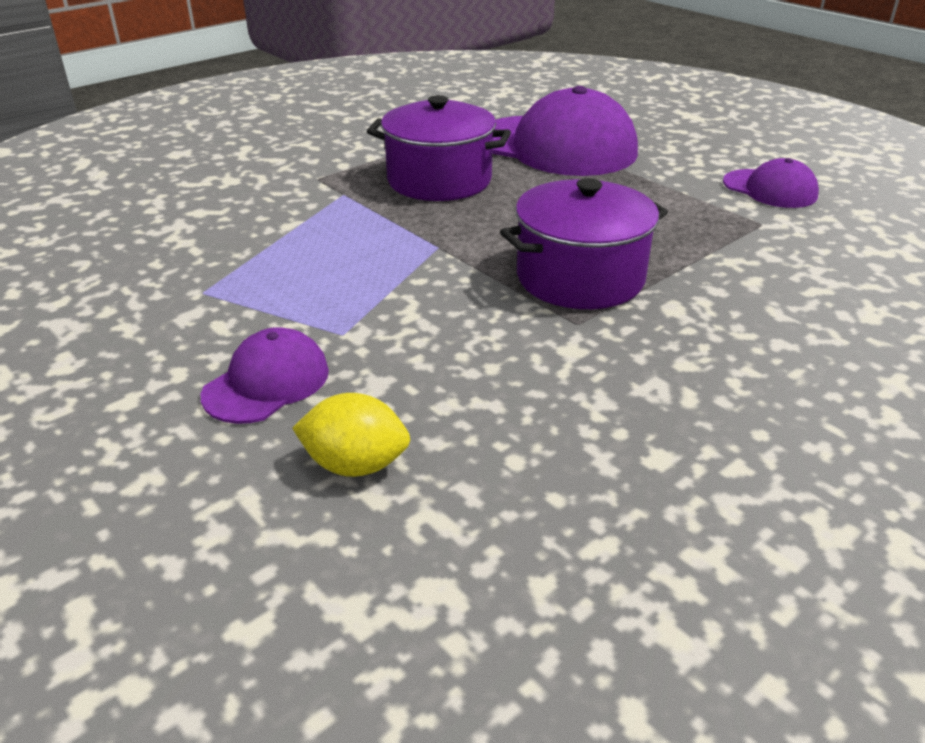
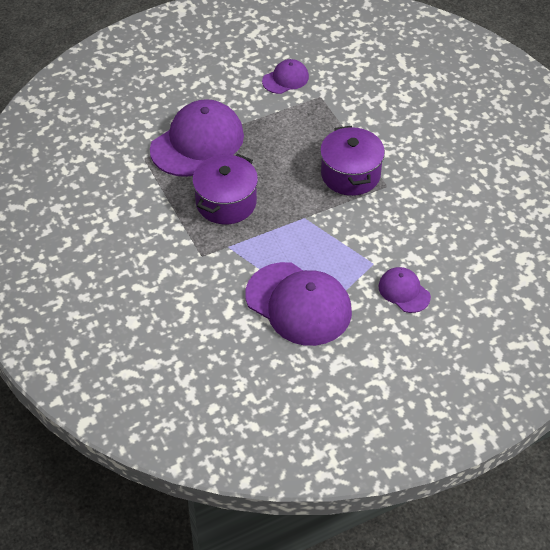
camera: 75 degrees left, 15 degrees up
yellow lemon [292,393,410,477] -> none
none -> purple cap [245,262,352,346]

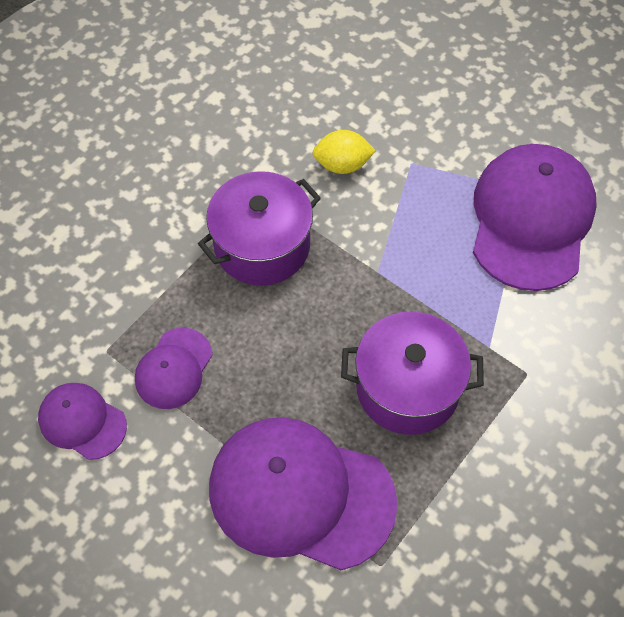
camera: 115 degrees left, 10 degrees up
purple cap [379,267,431,313] -> purple cap moved to [135,328,213,409]
none -> yellow lemon [313,130,376,174]

